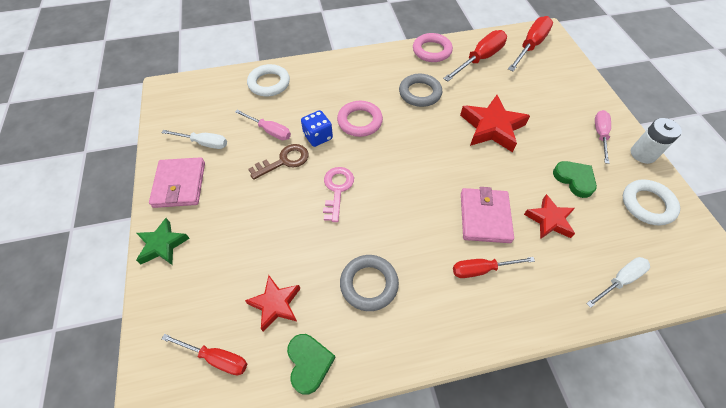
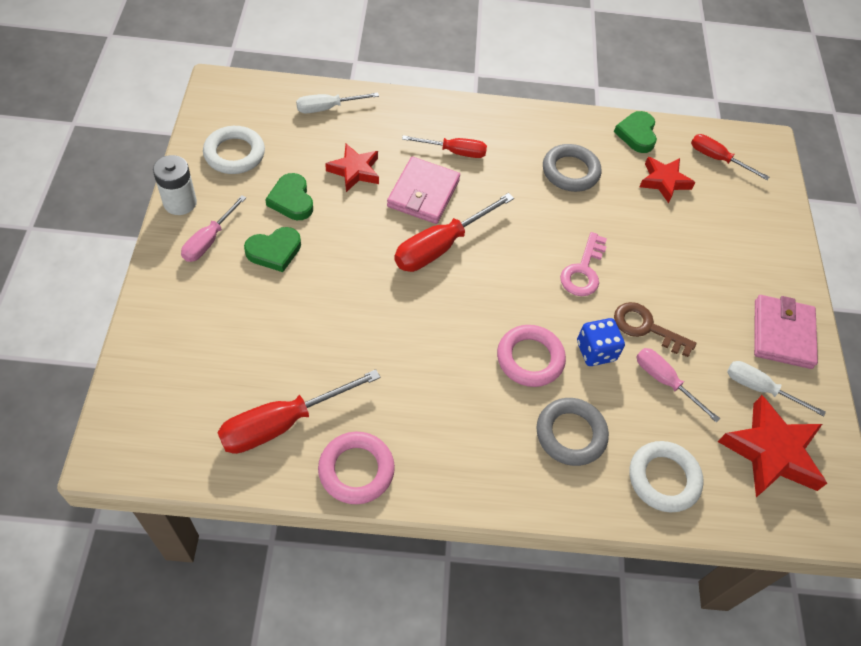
camera: 170 degrees left, 0 degrees up
green star [136,218,190,265] -> none
brown key [248,144,309,180] -> brown key turned 45 degrees clockwise [614,302,696,357]
grey ring [399,74,442,107] -> grey ring moved to [536,398,609,466]
red star [460,95,530,152] -> red star moved to [718,395,827,497]
red screwdriver [508,16,553,71] -> red screwdriver moved to [394,193,514,272]
none -> green heart [244,227,301,272]

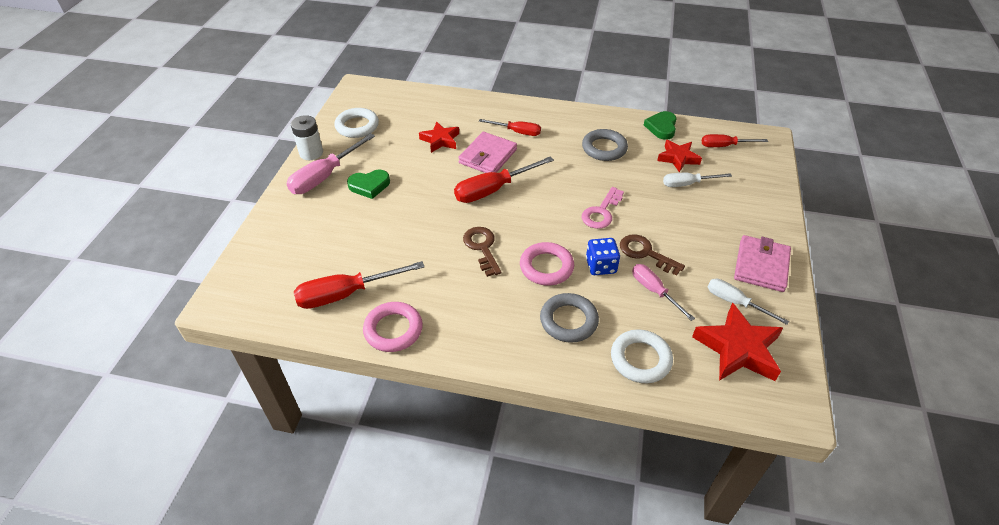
camera: 15 degrees right, 10 degrees down
pink screwdriver [181,195,246,262] -> pink screwdriver [286,133,375,194], size x1.59
green heart [265,173,313,220] -> none
white screwdriver [296,93,379,113] -> white screwdriver moved to [663,173,732,187]
red screwdriver [691,134,769,180] -> red screwdriver turned 45 degrees counterclockwise [702,134,768,147]
none -> brown key [463,227,502,277]

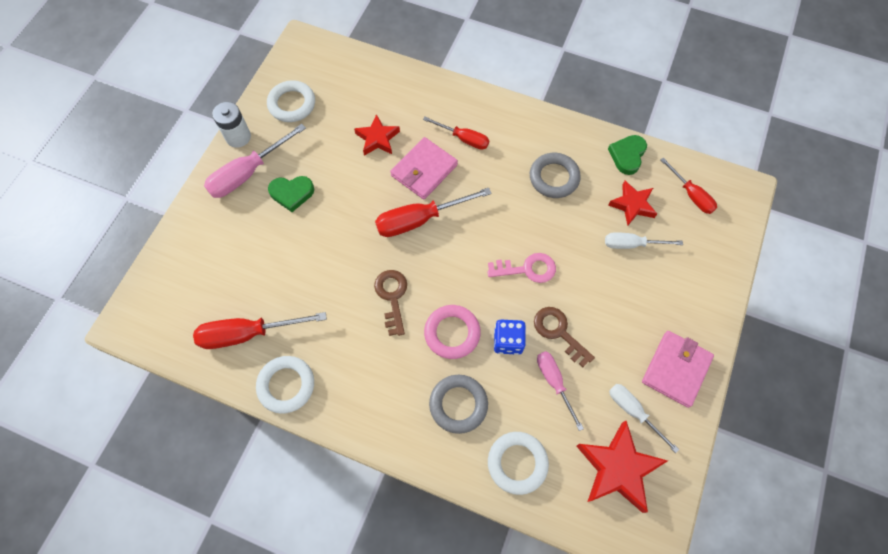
camera: 10 degrees right, 20 degrees up
pink ring [363,302,423,352] -> white ring [256,356,314,414]
pink key [582,187,624,229] -> pink key turned 135 degrees counterclockwise [487,253,556,283]
red screwdriver [702,134,768,147] -> red screwdriver turned 135 degrees counterclockwise [661,157,717,214]

